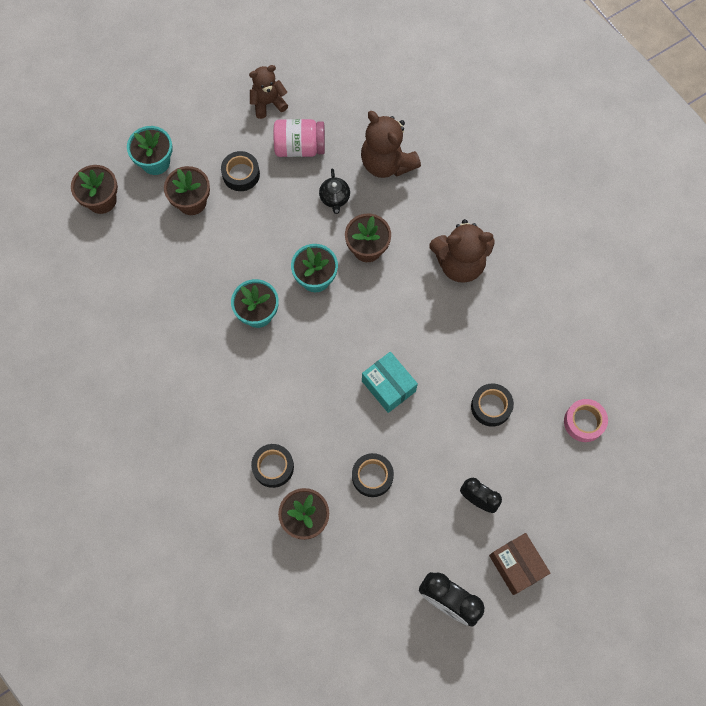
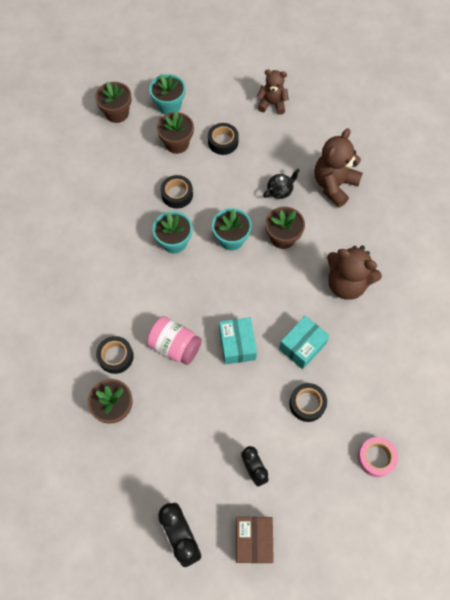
camera: 30 degrees right, 5 degrees down
pink jar [273,119,325,157] -> pink jar moved to [147,316,202,365]
black teapot [319,168,350,214] -> black teapot turned 150 degrees counterclockwise [263,169,300,199]
black tape [352,453,394,497] -> black tape moved to [161,175,193,209]
brown teddy bear [361,111,421,178] -> brown teddy bear turned 45 degrees clockwise [314,128,363,207]
none -> turquoise box [279,316,330,369]

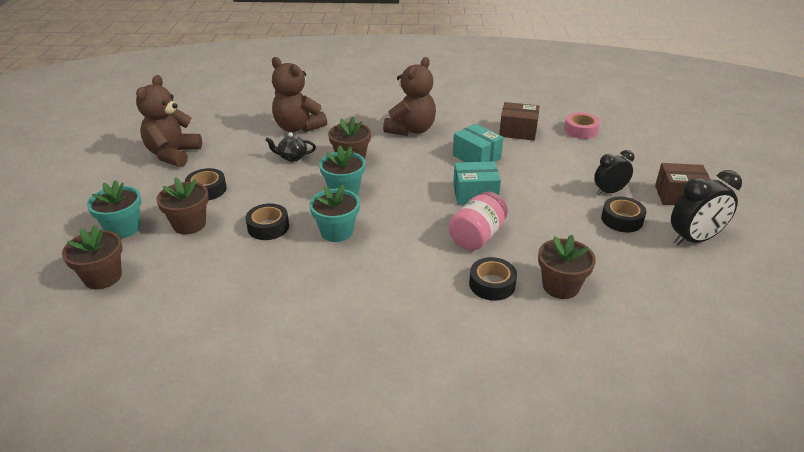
camera: 85 degrees left, 30 degrees down
brown teddy bear [257,69,289,115] -> brown teddy bear [136,75,202,167], size x1.55
black teapot [263,169,300,199] -> black teapot turned 60 degrees counterclockwise [265,132,316,162]
black tape [289,383,327,422] -> black tape moved to [601,197,646,232]
none -> brown box [499,102,540,141]

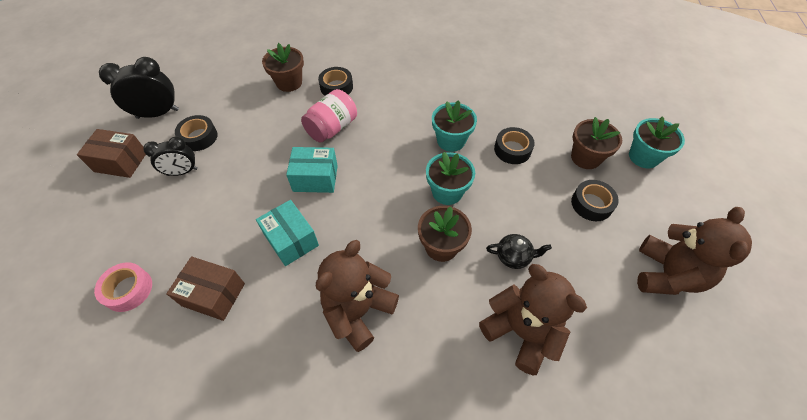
camera: 175 degrees left, 20 degrees up
brown flower pot [62,225,123,289] -> none

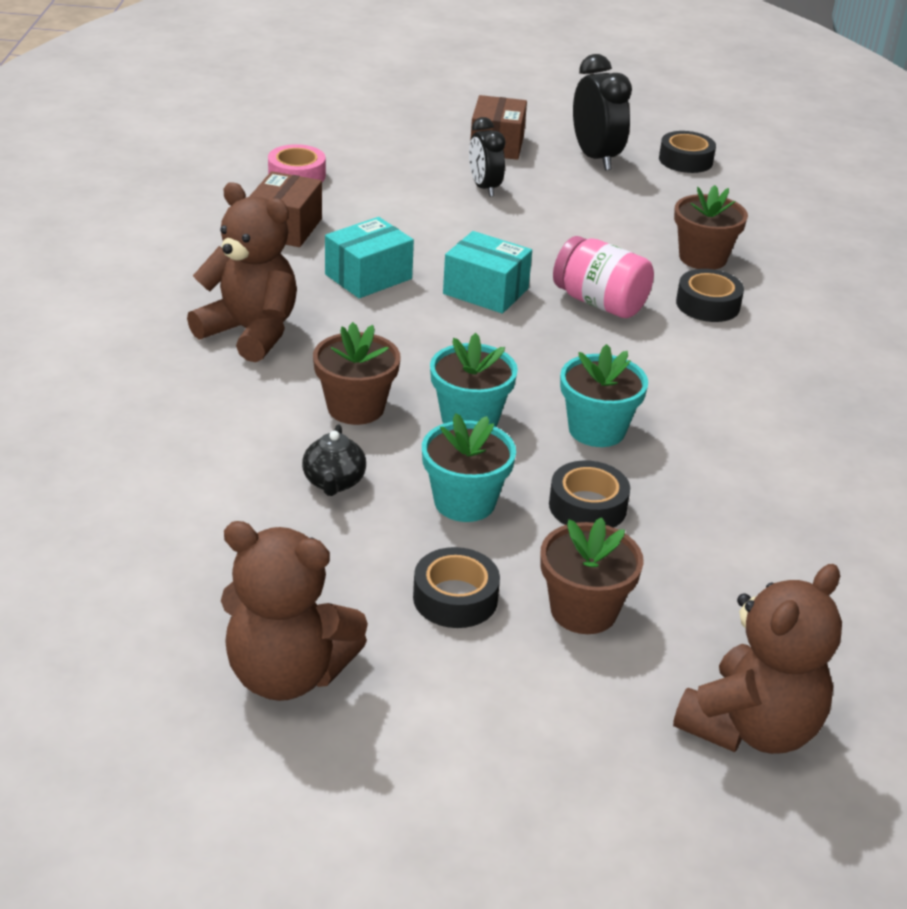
camera: 85 degrees right, 20 degrees down
black tape [175,115,218,151] -> black tape moved to [659,131,716,173]
turquoise box [286,147,338,193] -> turquoise box turned 60 degrees counterclockwise [443,231,532,314]
brown teddy bear [479,264,587,375] -> brown teddy bear moved to [673,564,842,754]
turquoise flower pot [629,116,685,168] -> turquoise flower pot moved to [422,413,516,522]

